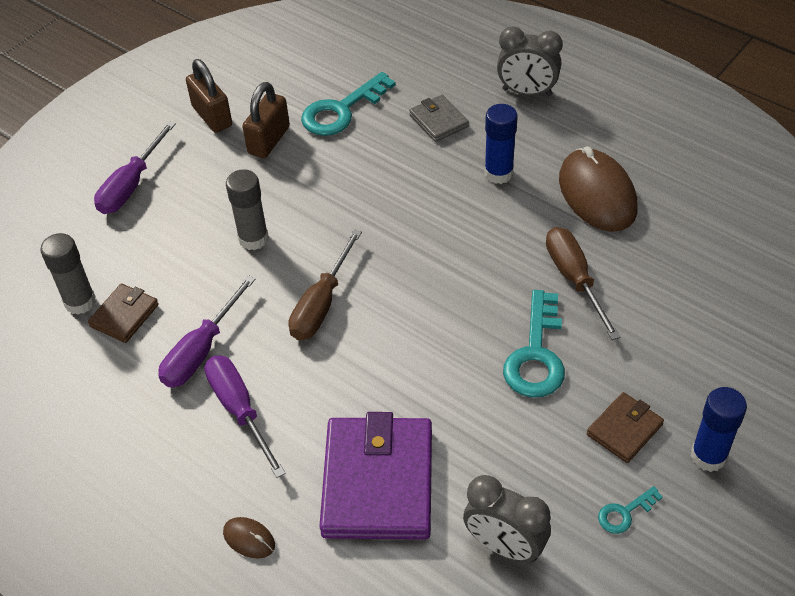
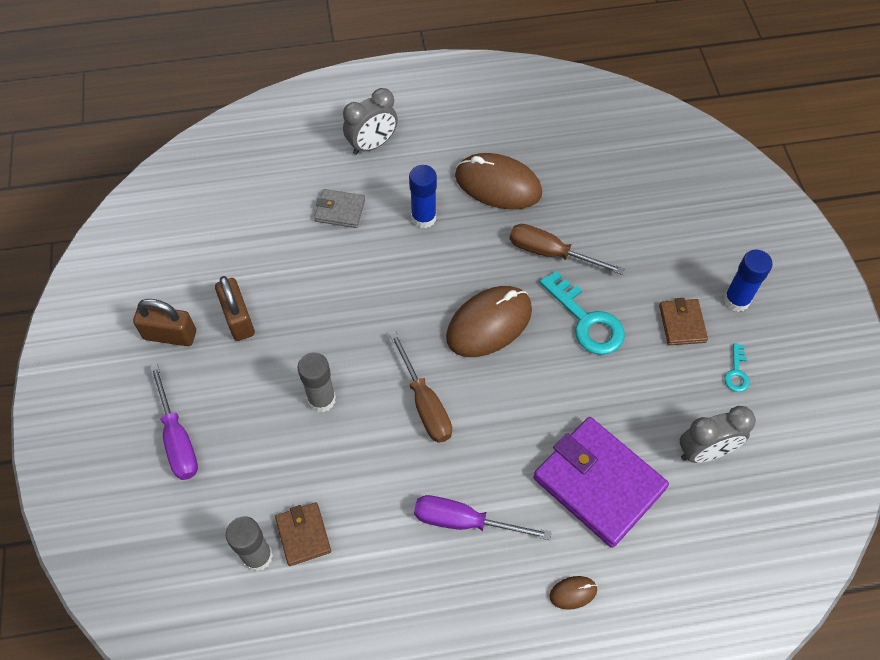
camera: 50 degrees left, 10 degrees up
purple screwdriver [159,275,255,388] -> none
turquoise key [301,72,396,136] -> none
none -> brown mouse [446,286,532,357]

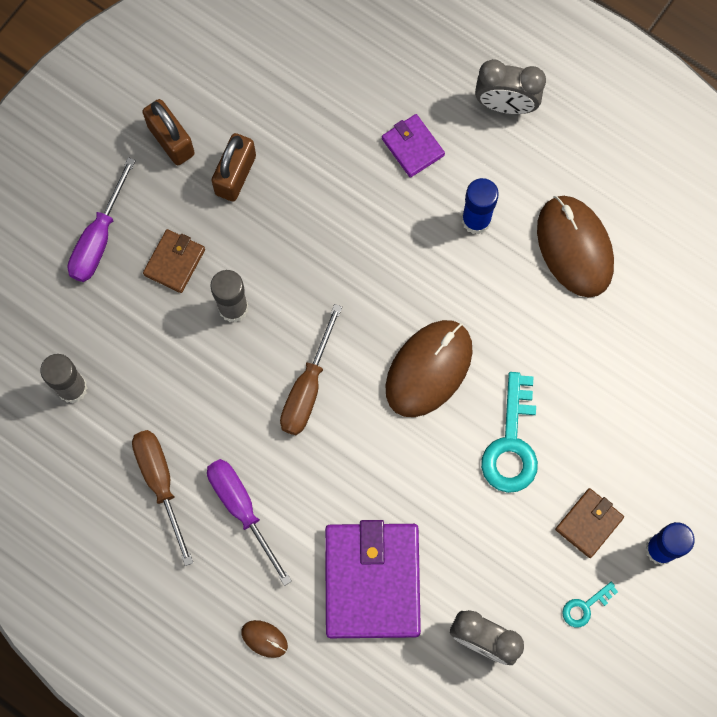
camera: 45 degrees right, 15 degrees up
brown wallet [275,502,331,566] -> brown wallet moved to [143,229,205,293]
grey wallet [314,189,365,228] -> purple wallet [382,114,445,177]
brown mouse [446,286,532,357] -> brown mouse turned 60 degrees counterclockwise [385,320,473,417]
brown screwdriver [510,224,624,275] -> brown screwdriver moved to [132,430,193,566]

